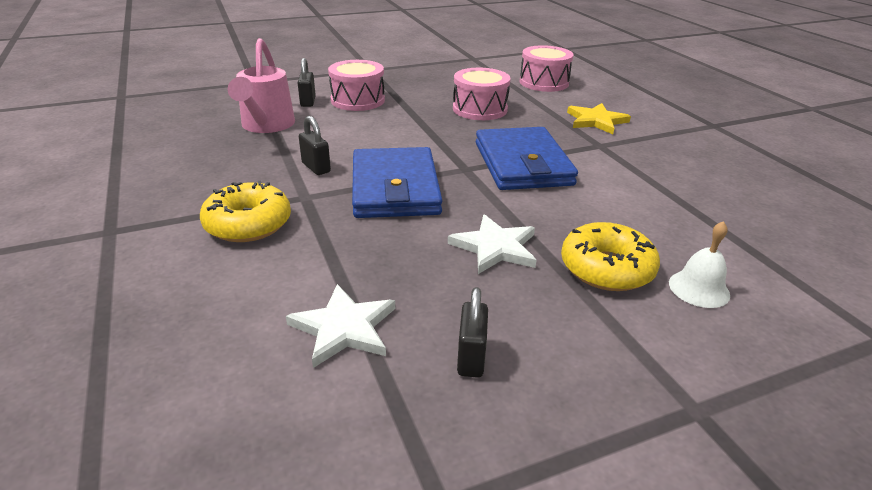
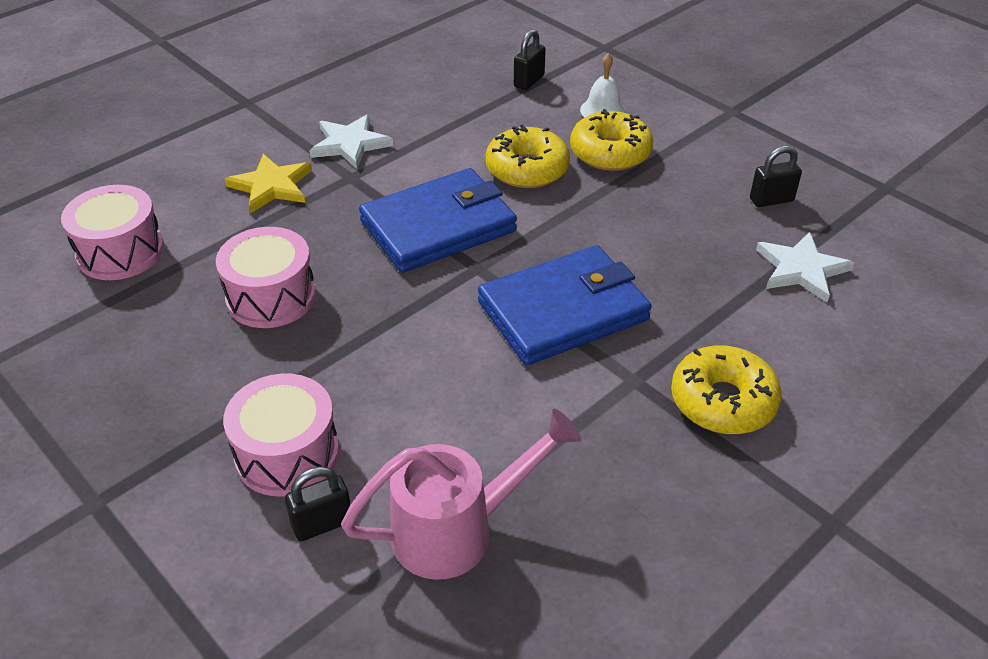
camera: 110 degrees left, 10 degrees up
black padlock [299,116,331,175] -> black padlock moved to [514,29,546,90]
white star [448,214,537,274] -> white star moved to [309,114,394,169]
none -> yellow donut [486,124,570,188]

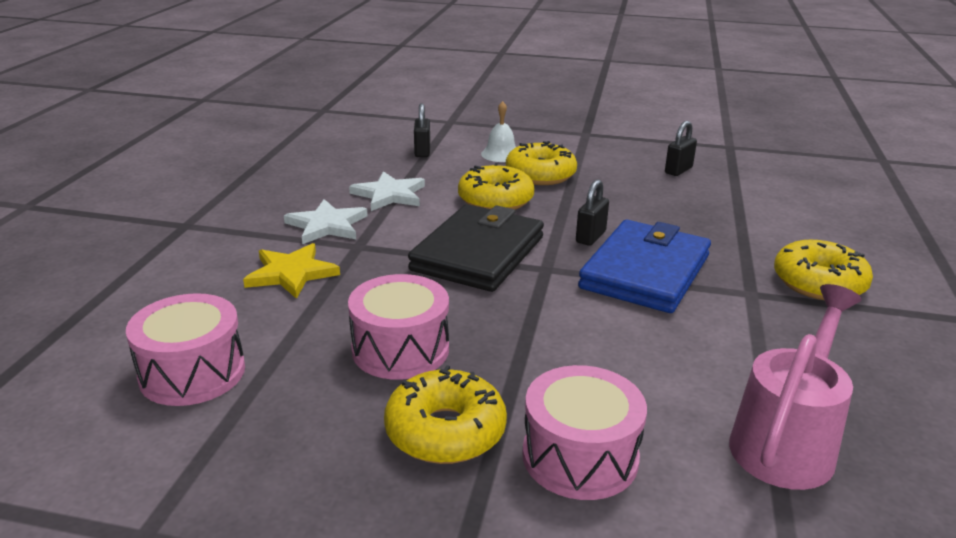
camera: 35 degrees left, 15 degrees down
black padlock [285,466,351,541] -> black padlock moved to [576,179,609,246]
blue wallet [359,168,517,273] -> black wallet [408,204,544,292]
white star [756,232,854,302] -> white star moved to [349,171,425,211]
none -> yellow donut [384,365,507,464]

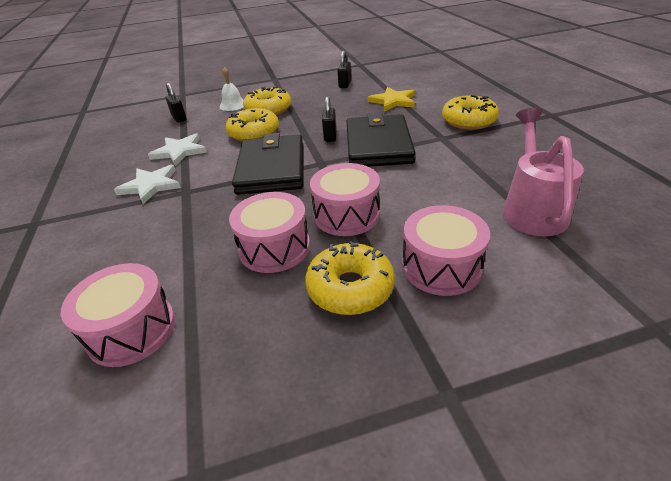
camera: 25 degrees left, 10 degrees up
yellow star [243,243,340,299] -> yellow star moved to [368,87,415,112]
blue wallet [578,220,711,313] -> black wallet [347,112,416,167]
none -> pink drum [310,163,380,236]

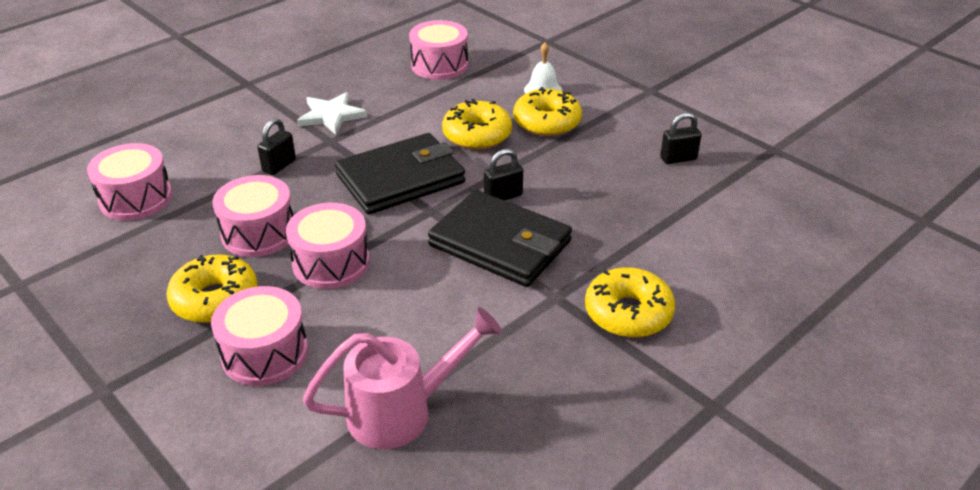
camera: 60 degrees right, 0 degrees up
white star [148,134,207,166] -> none
black padlock [166,83,187,123] -> black padlock moved to [257,118,296,175]
black wallet [347,112,416,167] -> black wallet turned 60 degrees clockwise [428,190,572,287]
yellow star [368,87,415,112] -> none
none -> pink drum [409,20,468,80]

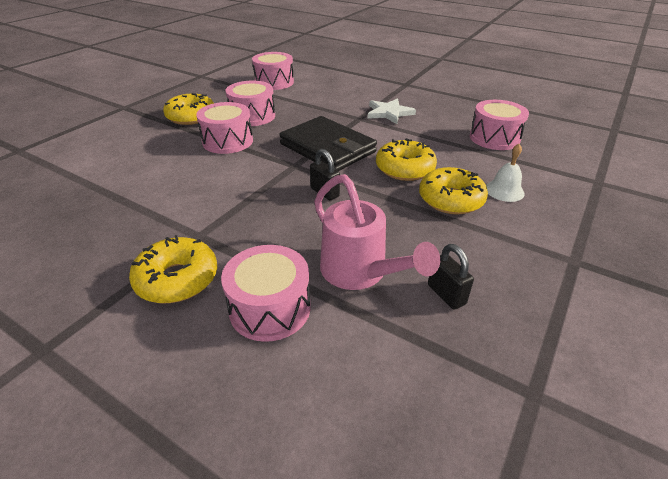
camera: 75 degrees right, 0 degrees up
pink drum [211,286,308,386] -> pink drum moved to [221,245,310,342]
black padlock [257,118,296,175] -> none
pink watering can [303,307,502,449] -> pink watering can moved to [314,174,440,290]
black wallet [428,190,572,287] -> none

